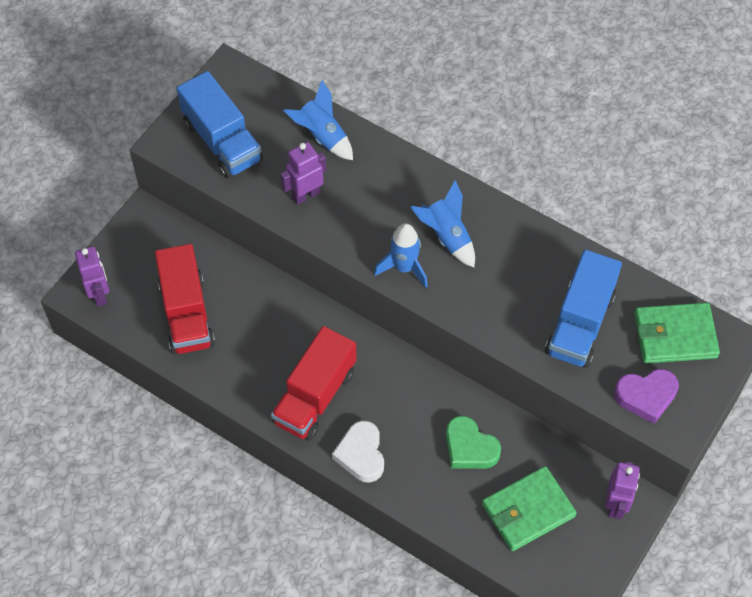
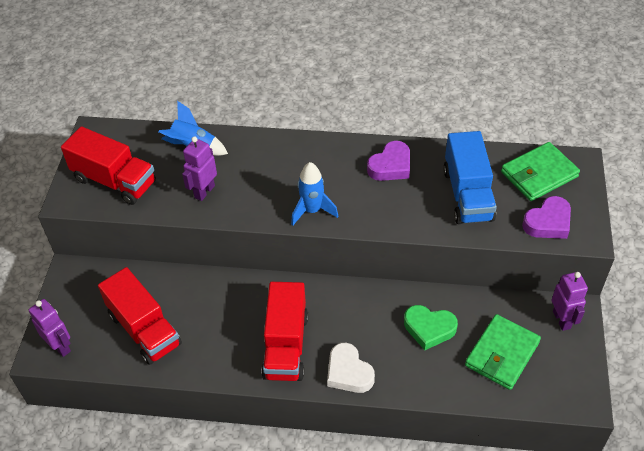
camera: 25 degrees left, 10 degrees down
blue truck [176,71,263,179] -> red truck [61,126,156,205]
blue rocket [410,180,475,267] -> none
none -> purple heart [367,141,410,181]

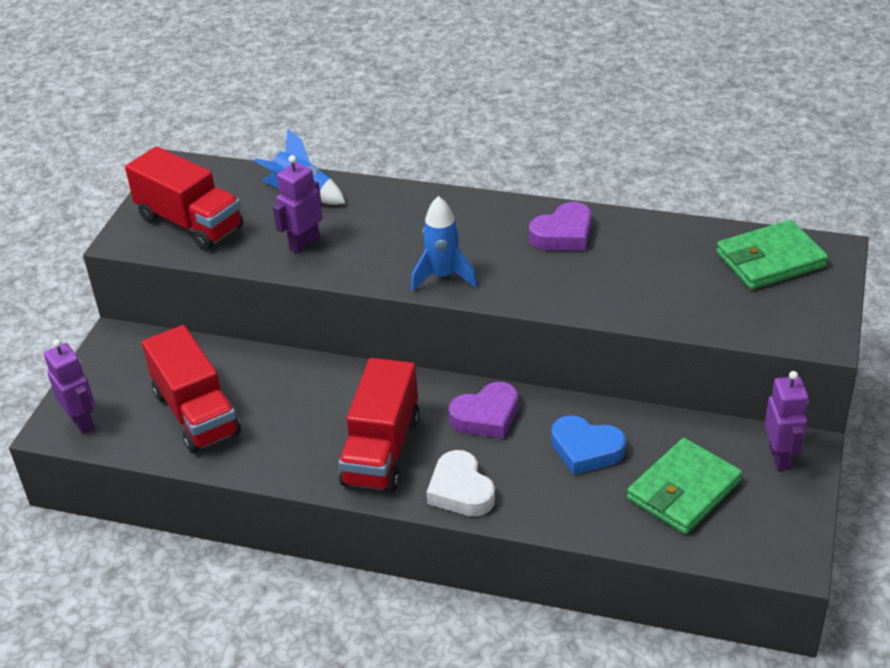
camera: 10 degrees right, 10 degrees down
green heart [404,305,458,350] -> blue heart [551,415,626,475]
blue truck [443,131,497,224] -> none
purple heart [522,196,571,239] -> purple heart moved to [449,382,518,438]

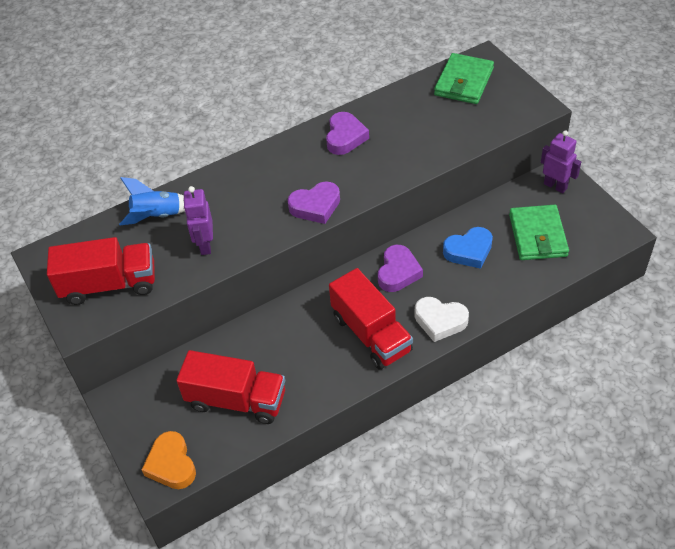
camera: 45 degrees left, 10 degrees up
purple robot [44,339,95,434] -> orange heart [141,431,196,489]
blue rocket [411,196,477,291] -> purple heart [288,182,340,224]

